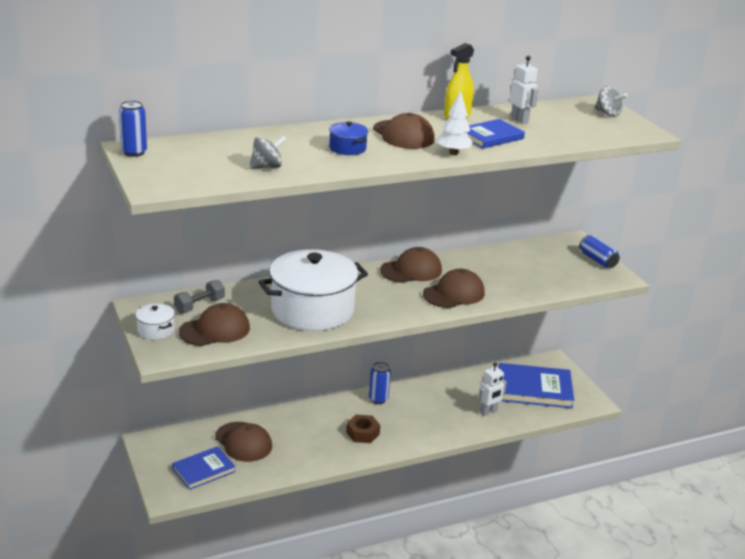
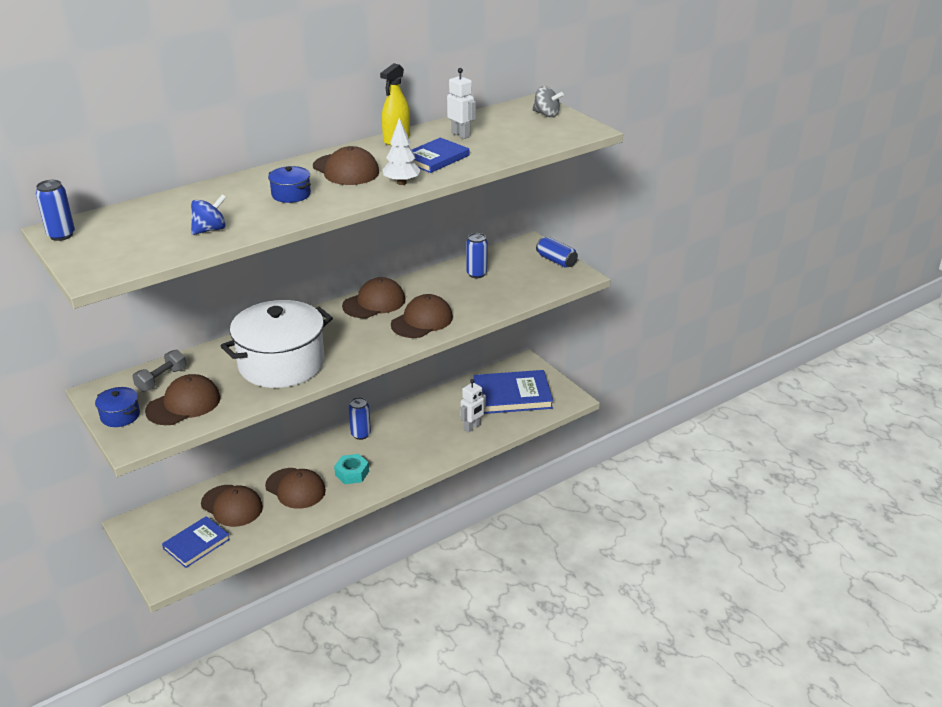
camera: 10 degrees left, 5 degrees up
white pot [135,303,175,340] -> blue pot [95,387,140,427]
grey spinning top [249,136,287,169] -> blue spinning top [191,194,226,235]
brown nut [346,415,380,443] -> turquoise nut [334,454,369,484]
none -> brown cap [265,468,326,509]
none -> blue can [466,233,488,278]

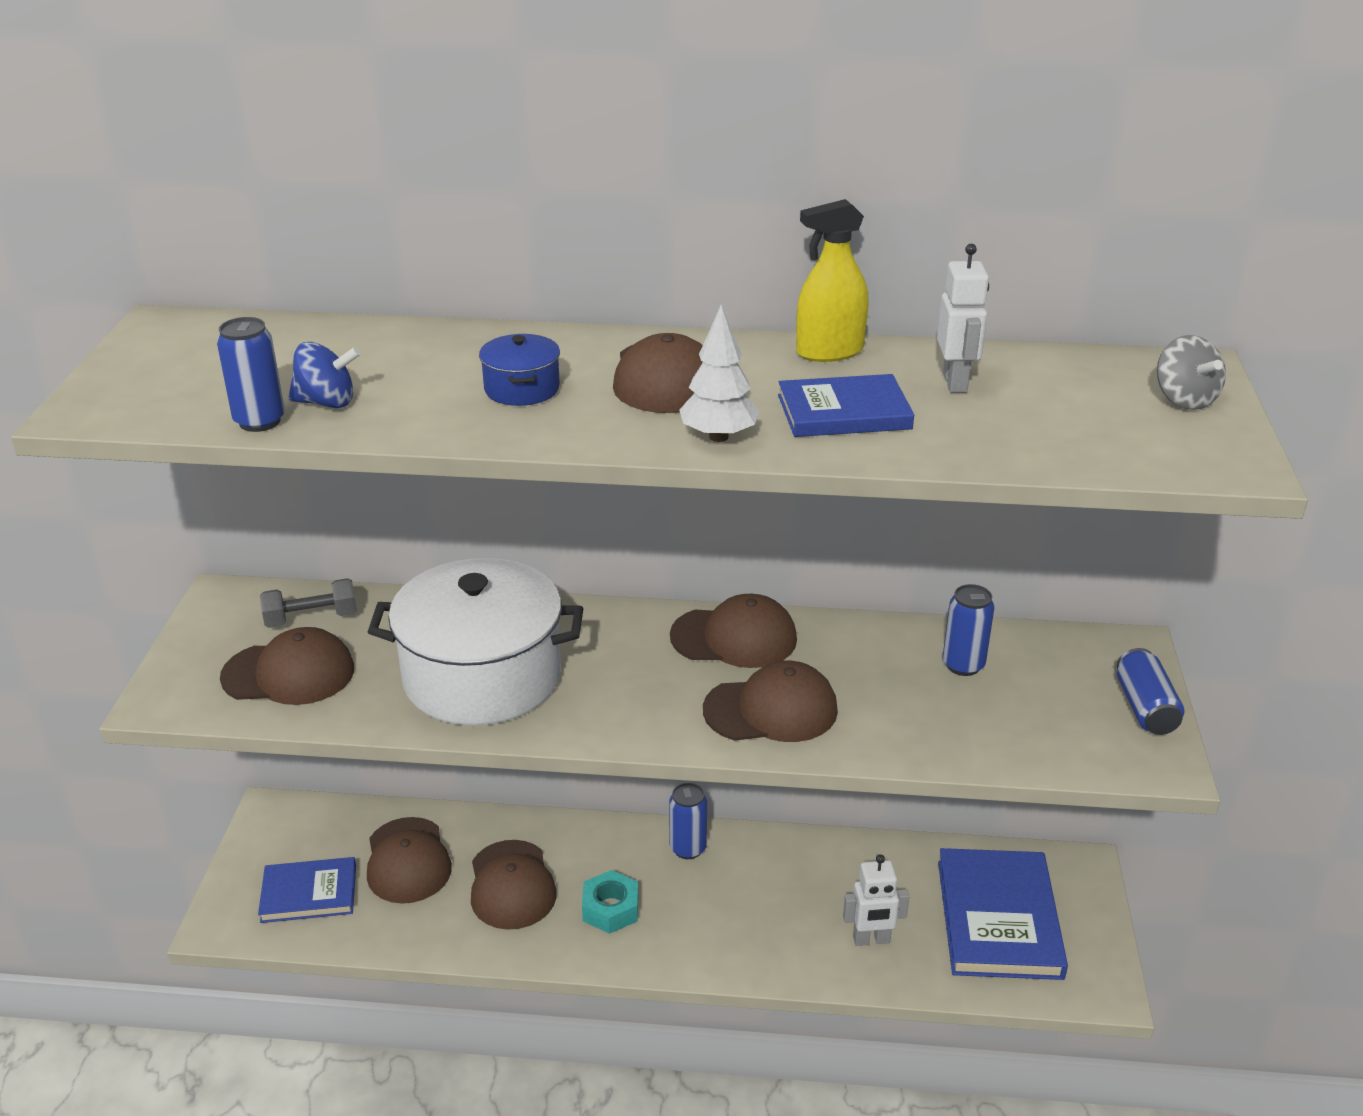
camera: 40 degrees right, 0 degrees up
blue can [36,180,75,241] -> blue can moved to [217,317,285,432]
blue pot [95,387,140,427] -> none
blue book [474,370,553,414] -> blue book turned 60 degrees clockwise [938,848,1068,980]

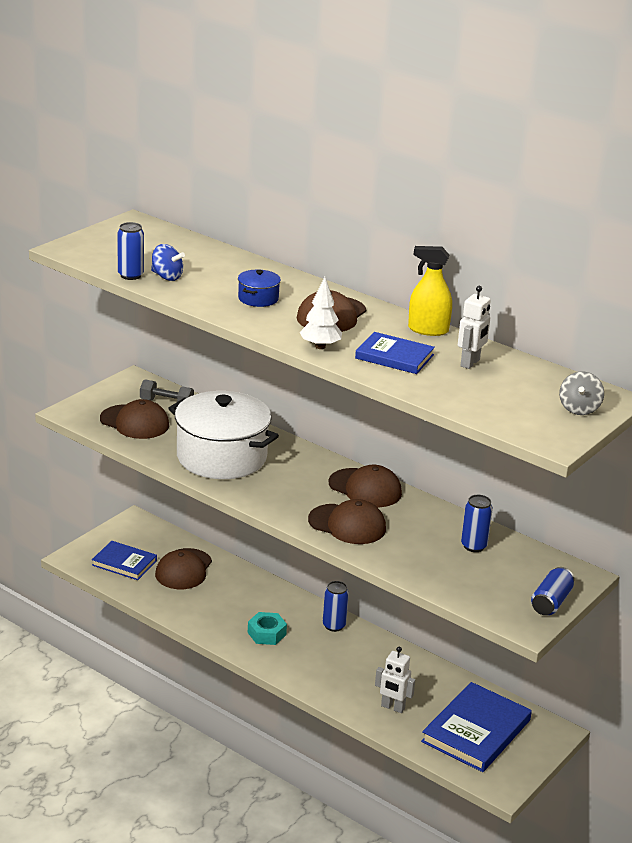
camera: 30 degrees right, 5 degrees down
brown cap [471,840,557,930] -> none

